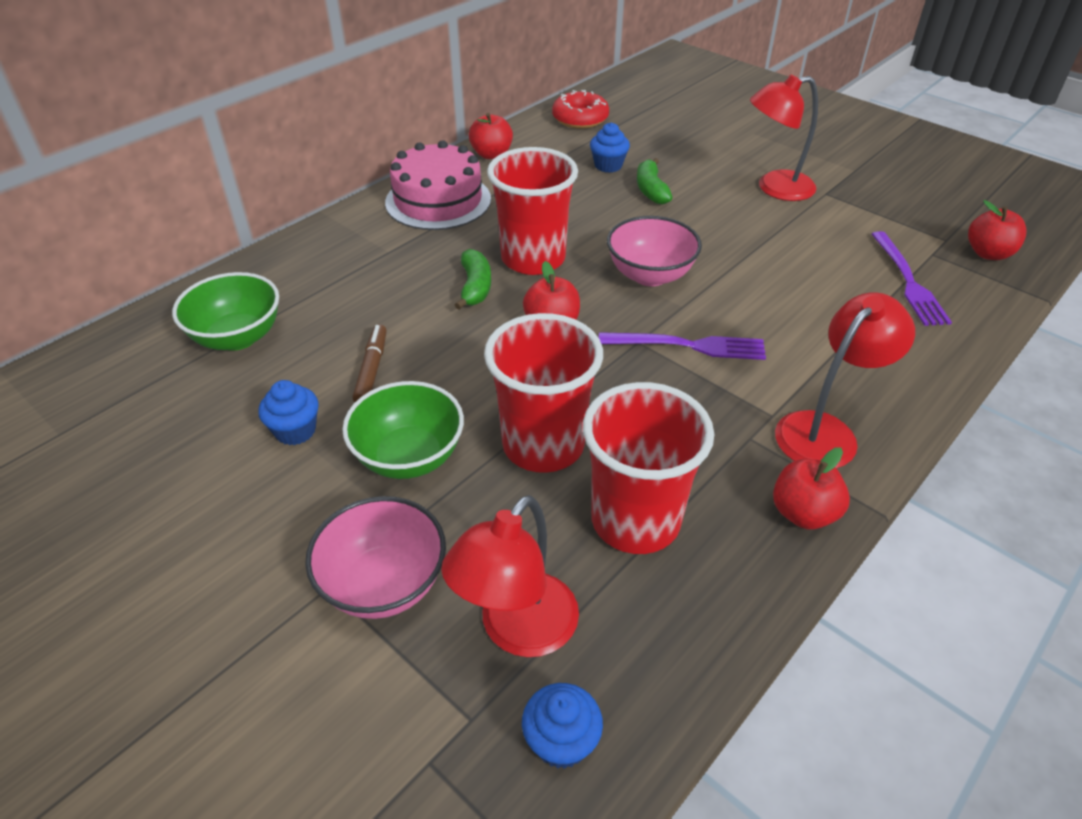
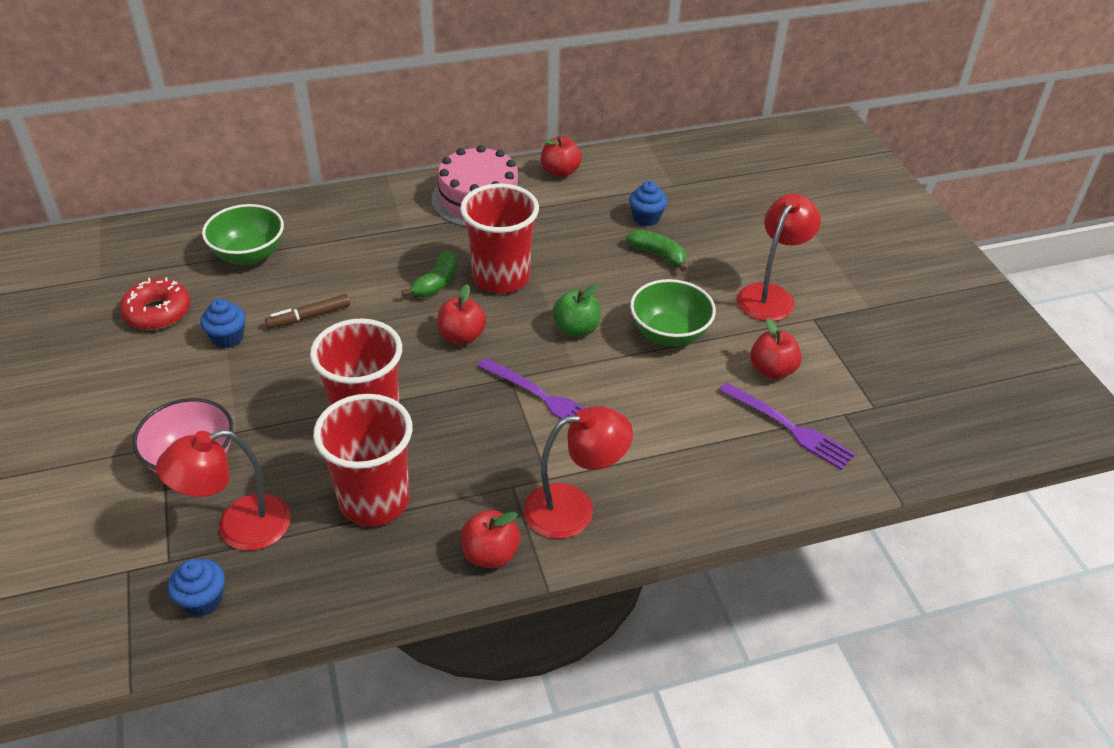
camera: 30 degrees right, 0 degrees up
green bowl [342,381,464,479] -> green bowl moved to [630,279,716,346]
brown marker [353,324,387,402] -> brown marker turned 150 degrees counterclockwise [265,294,350,329]
red donut [552,90,609,129] -> red donut moved to [120,277,191,330]
pink bowl [607,216,702,286] -> green apple [552,284,601,337]
green banana [637,158,673,204] -> green banana turned 105 degrees clockwise [626,230,687,272]
red lamp [750,75,818,201] -> red lamp turned 105 degrees clockwise [737,194,821,321]
purple fork [872,231,952,326] -> purple fork turned 75 degrees counterclockwise [719,382,856,470]
red apple [968,200,1026,260] -> red apple moved to [750,318,802,379]

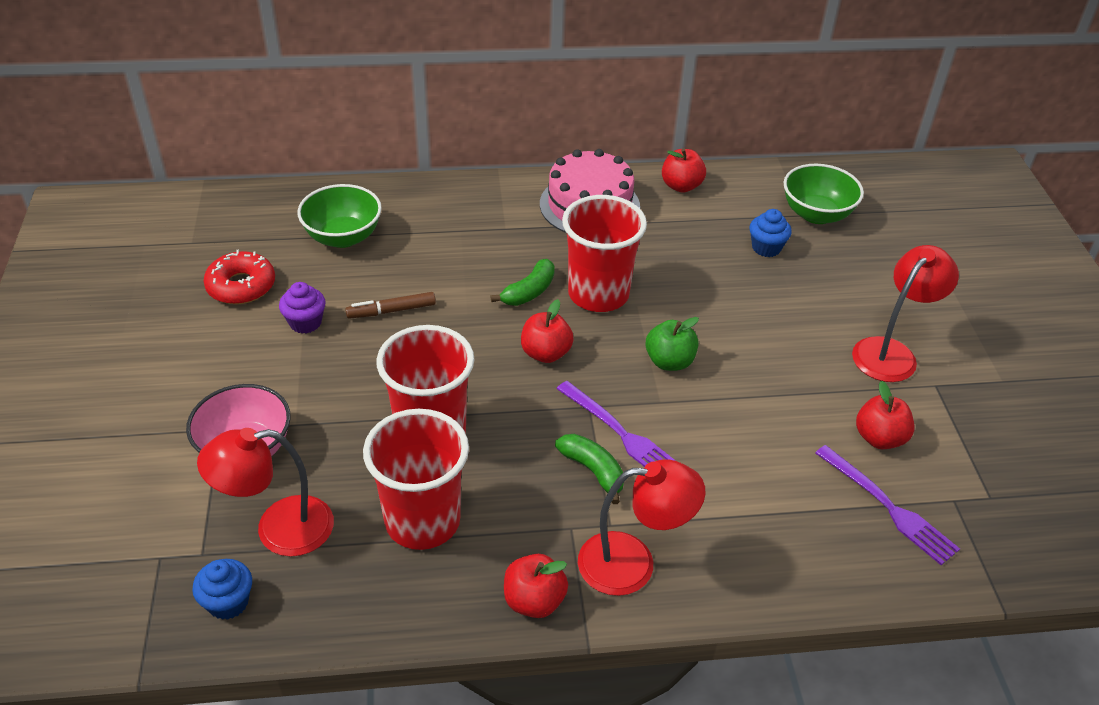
camera: 10 degrees right, 0 degrees up
blue cupcake [200,299,246,348] -> purple cupcake [279,282,326,334]
green banana [626,230,687,272] -> green banana moved to [555,434,624,504]
green bowl [630,279,716,346] -> green bowl moved to [783,164,864,224]

